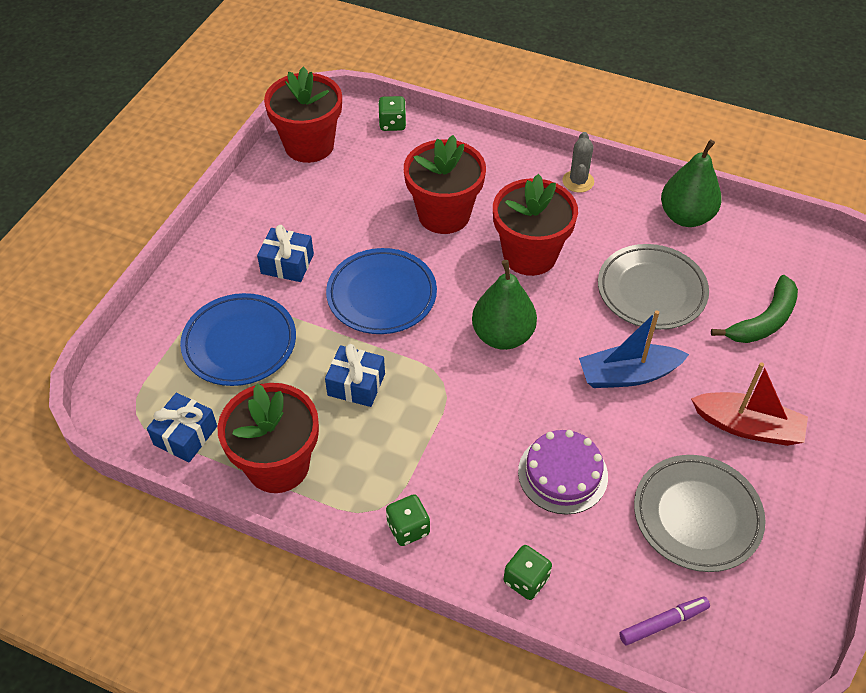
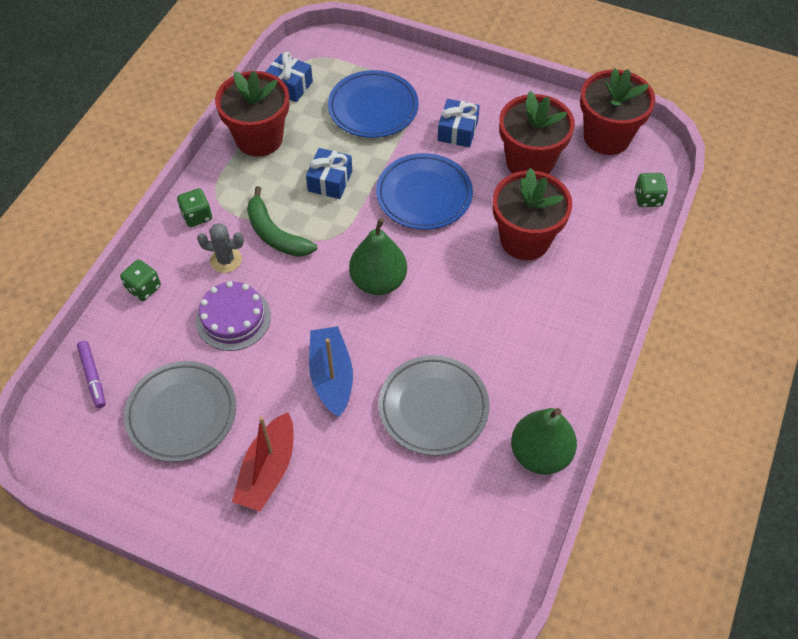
camera: 90 degrees right, 5 degrees up
red flower pot [493,174,578,276] -> red flower pot moved to [499,91,575,174]
grey cactus [562,132,594,192] -> grey cactus moved to [197,223,244,273]
green banana [711,275,798,343] -> green banana moved to [247,186,317,257]

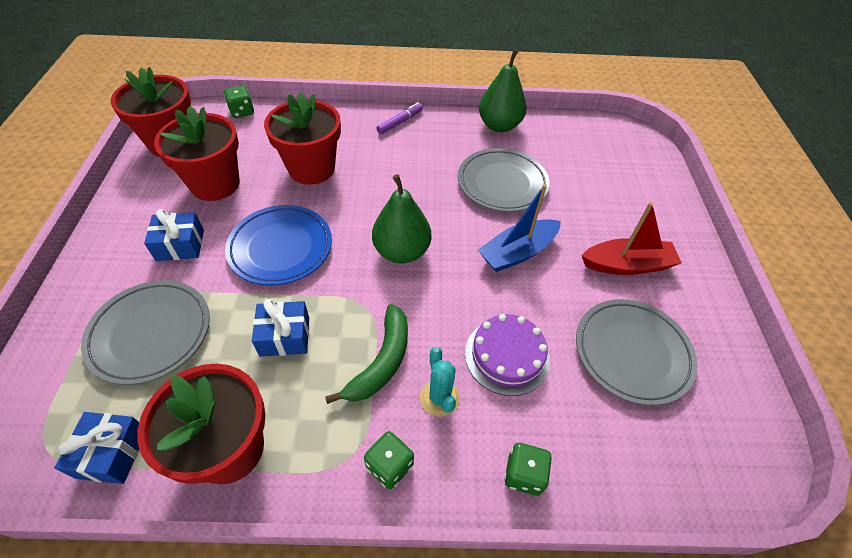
camera: 115 degrees left, 5 degrees down
purple marker [77,341,106,408] -> purple marker moved to [376,102,423,134]
grey cactus [197,223,244,273] -> turquoise cactus [420,347,460,417]
blue plate [328,70,419,138] -> grey plate [81,280,210,385]

